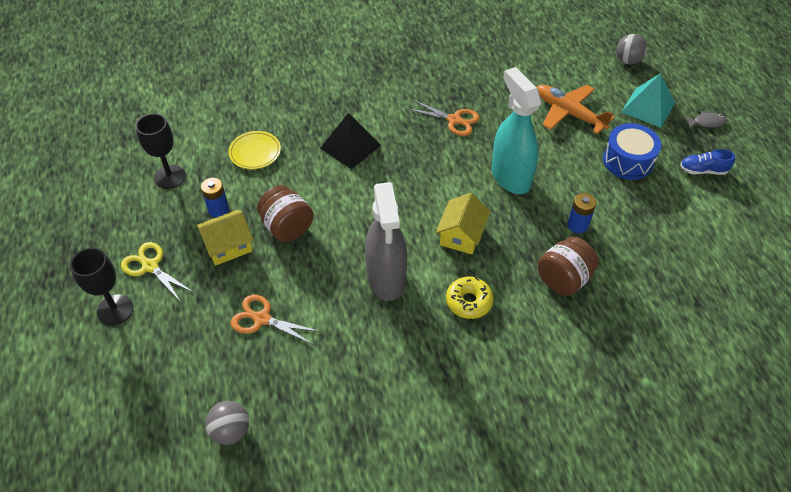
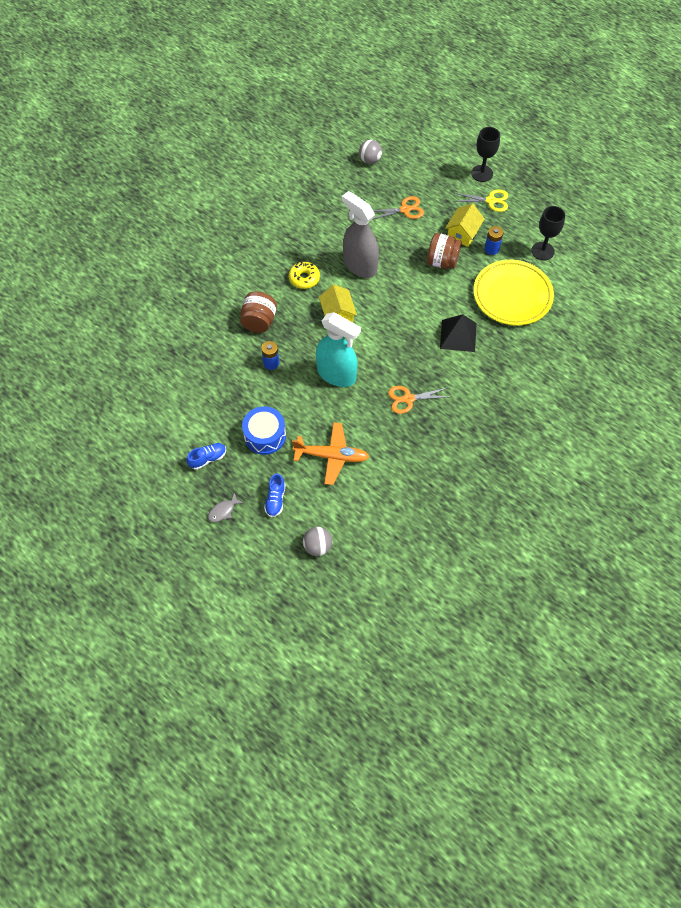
camera: 145 degrees right, 10 degrees up
yellow plate [228,131,281,169] -> yellow plate [473,260,554,326], size x1.97
turquoise pyramid [621,73,675,128] -> blue shoe [264,473,286,517]

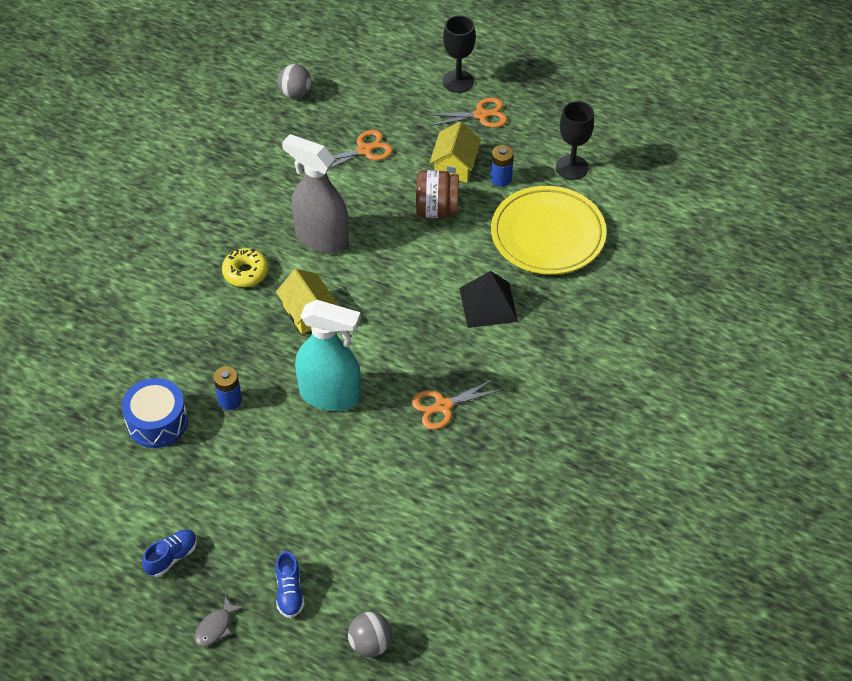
camera: 15 degrees left, 10 degrees down
brown jar [240,291,277,333] -> none
blue drum [242,406,286,455] -> blue drum moved to [121,378,188,448]
orange plane [292,422,369,485] -> none
yellow scissors [453,189,508,212] -> orange scissors [426,97,508,128]

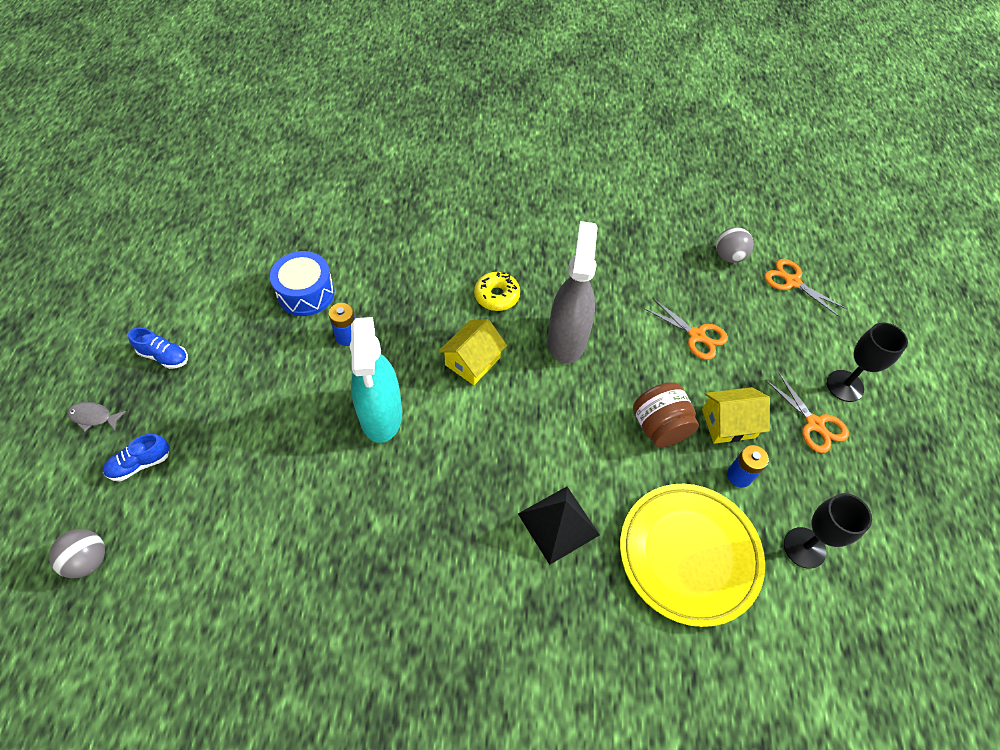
camera: 65 degrees right, 5 degrees up
orange scissors [412,378,504,430] -> orange scissors moved to [764,259,847,317]

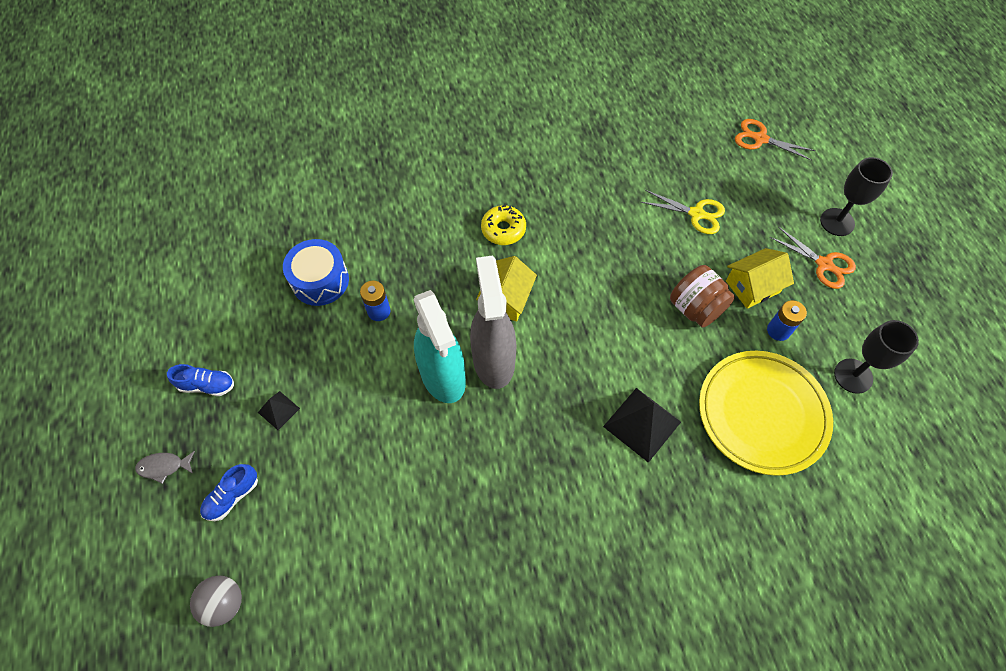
camera: 15 degrees left, 5 degrees up
grey spray bottle [548,221,598,364] -> grey spray bottle moved to [470,256,517,389]
orange scissors [643,298,728,360] -> yellow scissors [641,190,725,234]
grey ball [716,227,753,263] -> none
none -> black pyramid [258,391,300,430]

